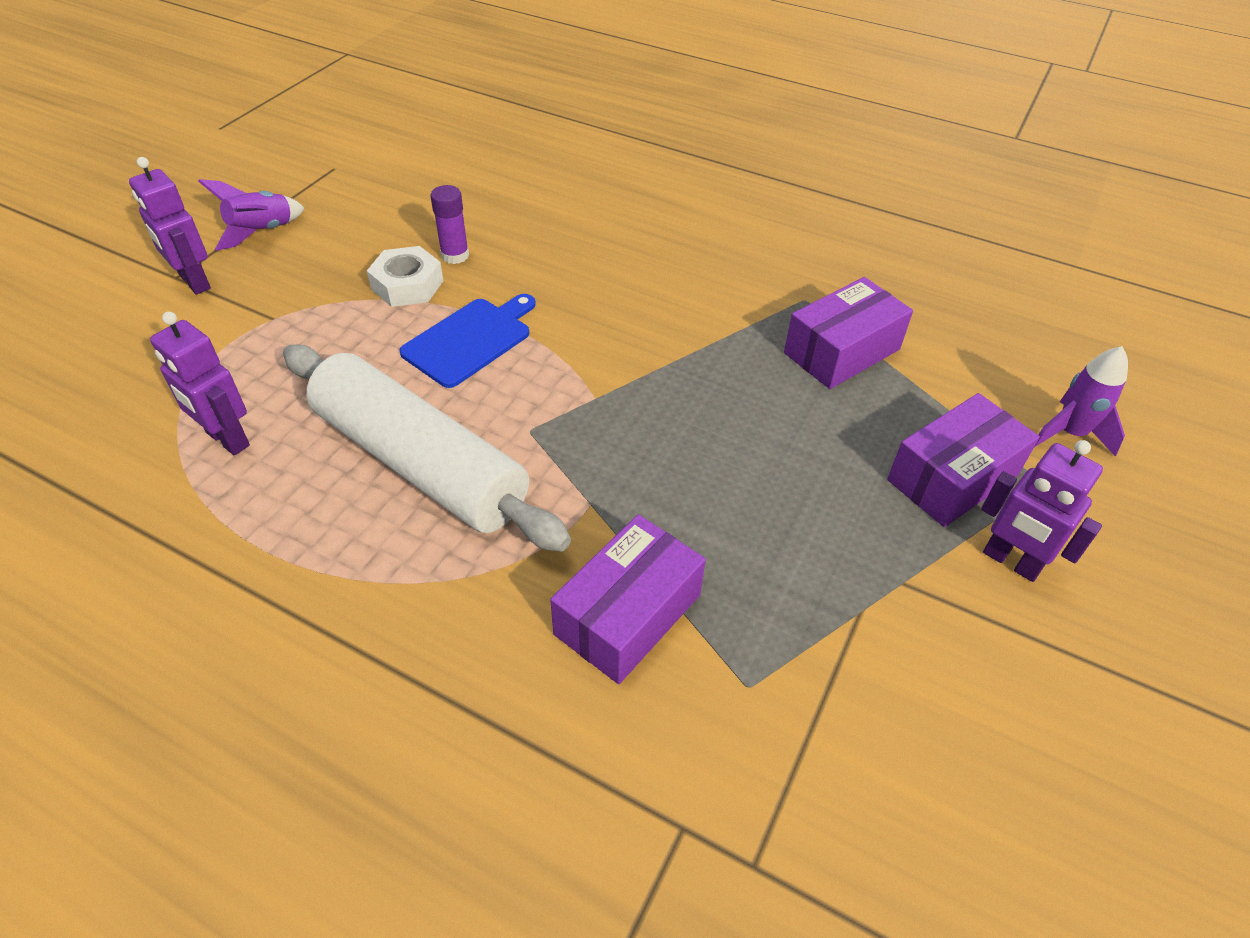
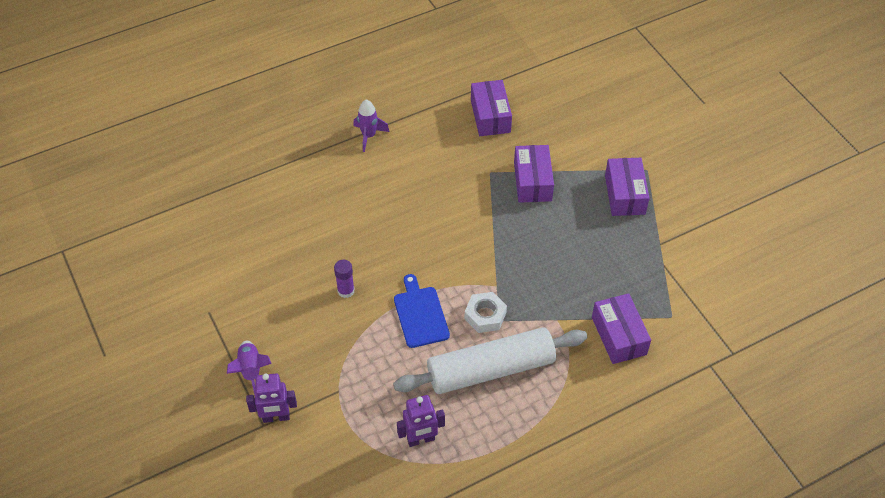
camera: 55 degrees left, 5 degrees up
white nut [367,246,444,307] -> white nut moved to [464,292,507,333]
purple robot [981,440,1103,582] -> none
purple rocket [1035,346,1128,457] -> purple rocket moved to [353,100,389,152]
none -> purple box [471,80,512,136]

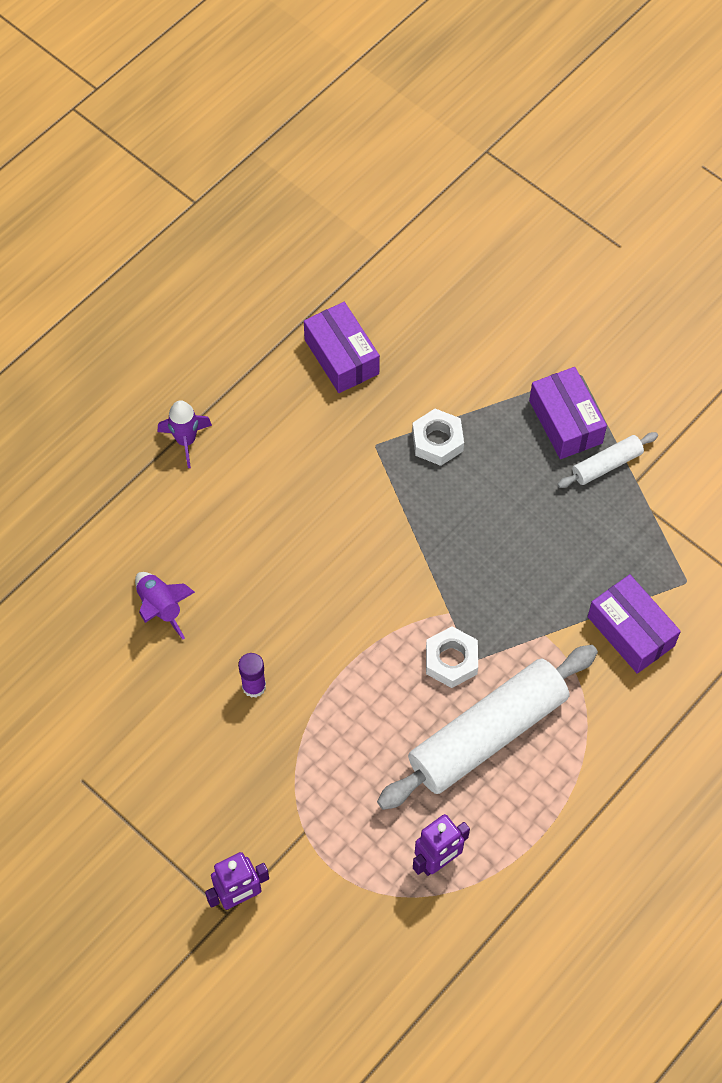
camera: 20 degrees left, 10 degrees up
purple rocket [227,341,272,395] -> purple rocket moved to [135,572,195,639]
blue cutting board [394,274,450,348] -> none
purple box [514,145,554,203] -> white nut [412,409,464,466]
none -> white rolling pin [557,432,658,488]

